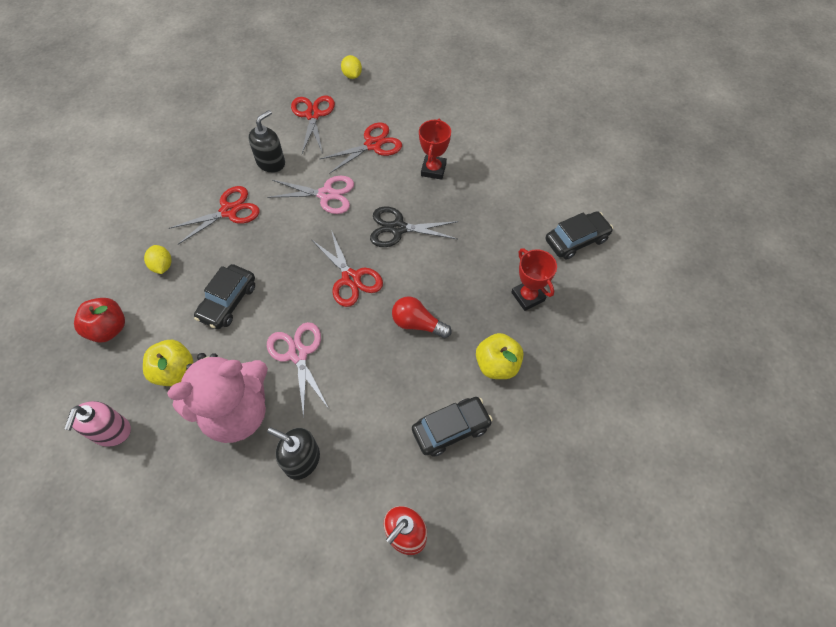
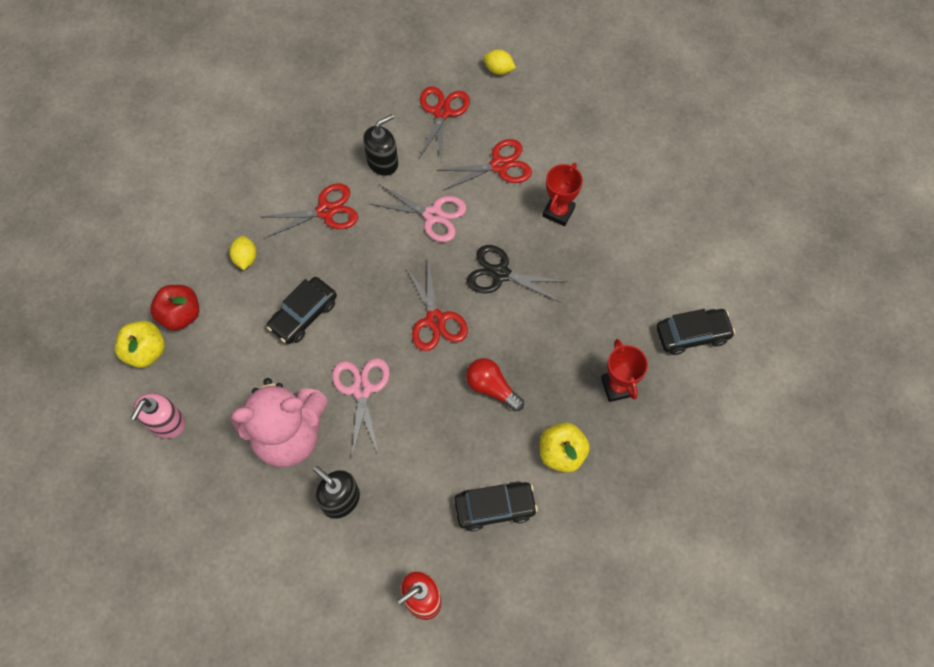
camera: 15 degrees right, 5 degrees up
yellow apple [143,340,193,386] -> yellow apple moved to [115,321,165,368]
yellow lemon [341,55,362,79] -> yellow lemon turned 60 degrees counterclockwise [484,49,516,75]

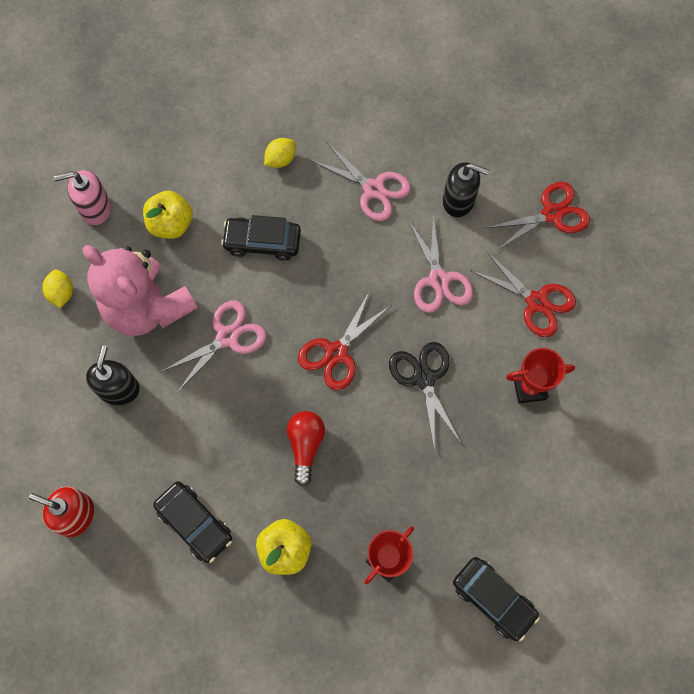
camera: 55 degrees right, 5 degrees up
yellow apple [115,321,165,368] -> yellow apple moved to [143,191,193,239]
red apple [150,285,199,331] -> none
red scissors [262,184,358,238] -> pink scissors [311,142,411,221]
yellow lemon [484,49,516,75] -> yellow lemon moved to [42,269,73,308]

